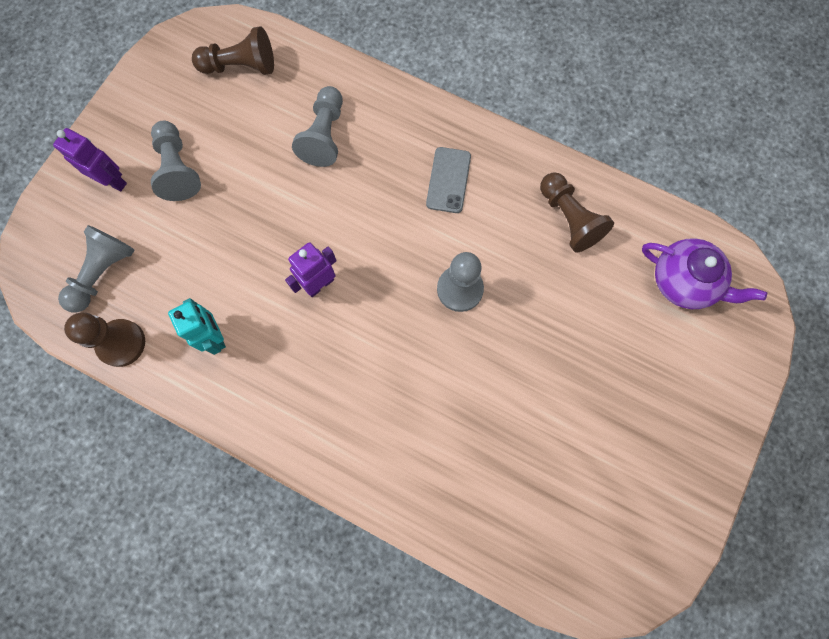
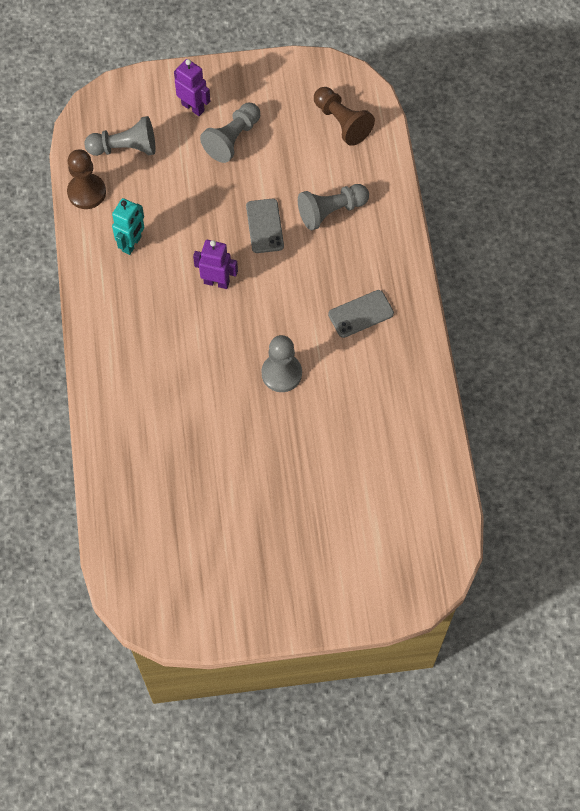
camera: 55 degrees right, 10 degrees down
purple robot [53,128,127,192] -> purple robot turned 45 degrees counterclockwise [174,59,210,116]
brown pawn [540,172,614,253] -> none
purple teapot [642,238,767,309] -> none
none -> grey phone [246,199,284,253]

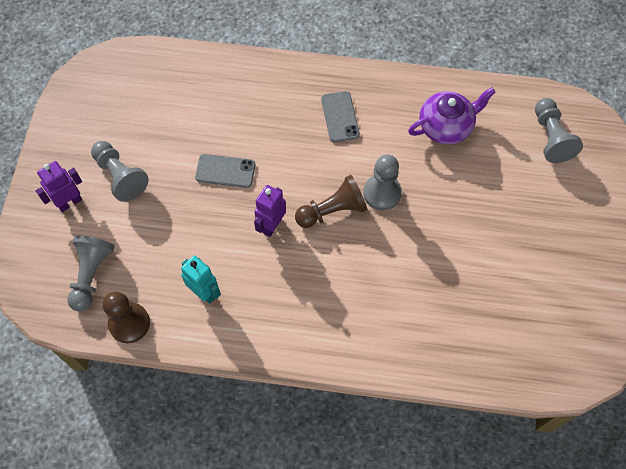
camera: 75 degrees left, 0 degrees up
grey pawn [298,184,369,230] -> grey pawn moved to [535,98,583,163]
brown pawn [314,87,375,146] -> brown pawn moved to [295,175,367,228]
none -> purple teapot [408,87,495,144]

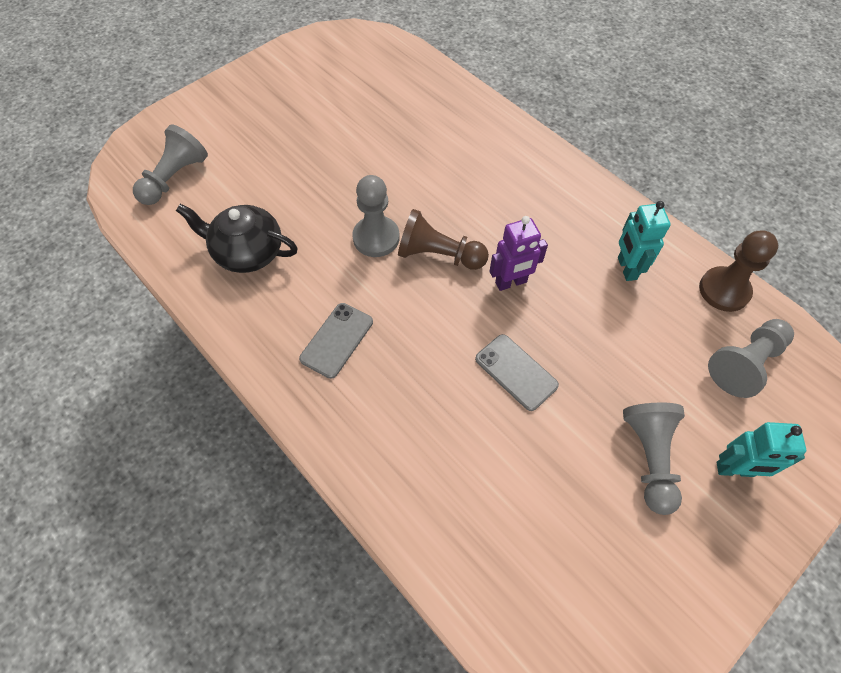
camera: 140 degrees left, 5 degrees down
purple robot [35,161,82,212] -> turquoise robot [716,422,806,477]
purple teapot [408,87,495,144] -> black teapot [176,204,298,273]

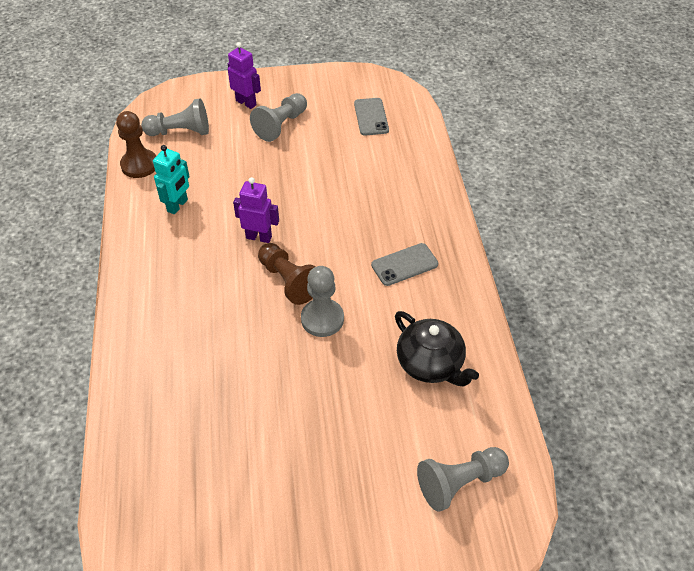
camera: 145 degrees left, 10 degrees down
grey phone [475,334,559,411] -> grey phone moved to [354,98,389,135]
turquoise robot [716,422,806,477] -> purple robot [228,42,261,109]

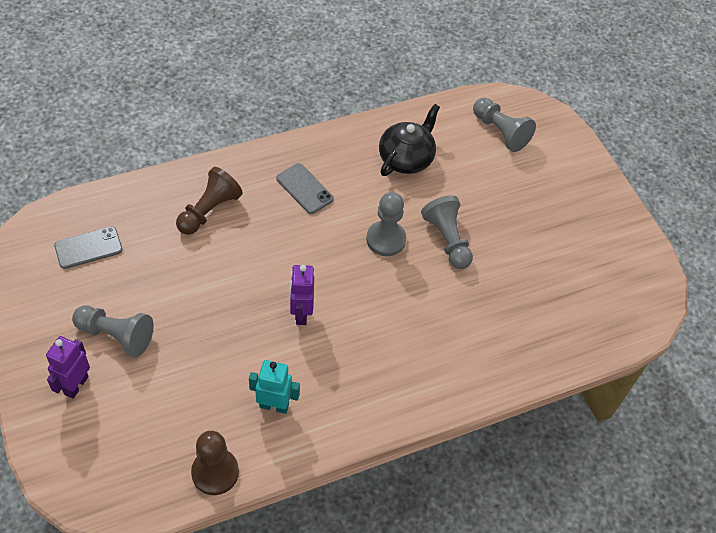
camera: 110 degrees left, 5 degrees up
grey pawn [141,99,209,136] -> grey pawn moved to [421,195,473,269]
brown pawn [258,243,316,305] -> brown pawn moved to [176,167,243,235]

